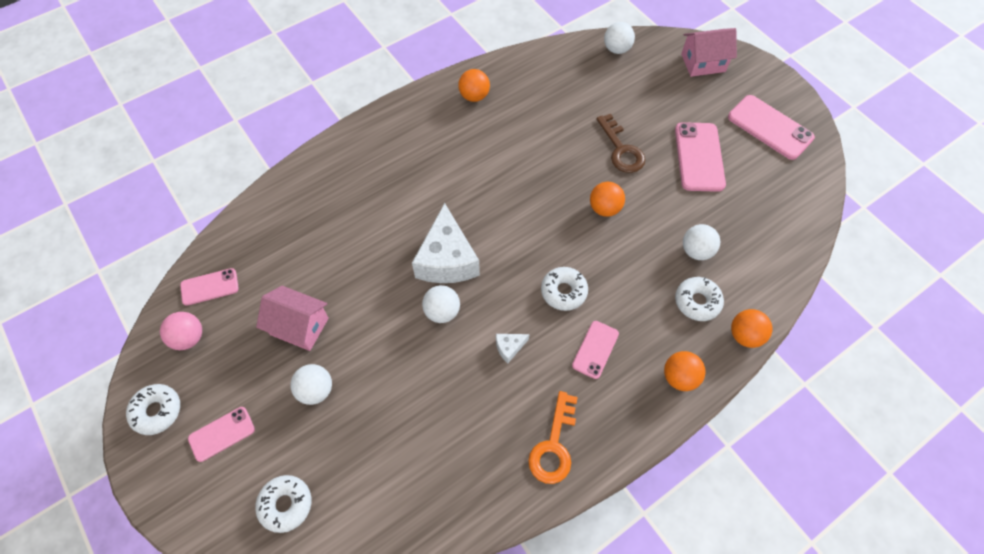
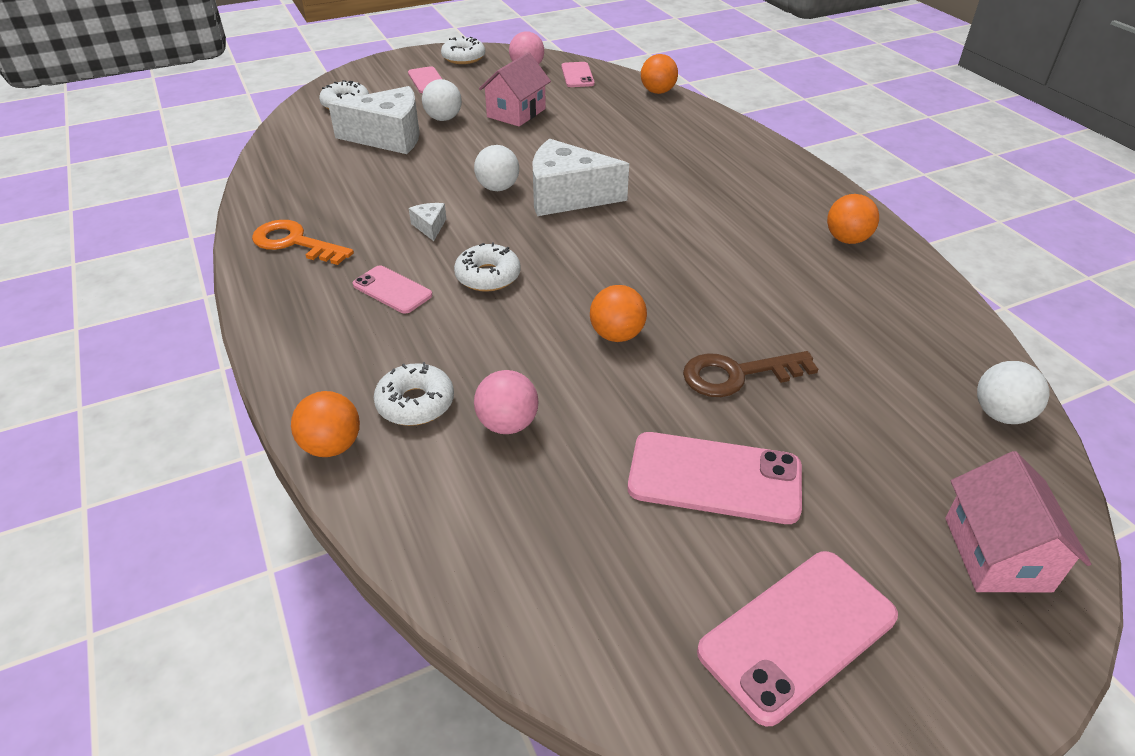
camera: 100 degrees right, 20 degrees down
orange ball [664,351,706,391] -> orange ball moved to [641,54,678,94]
white ball [683,224,720,260] -> pink ball [474,370,538,434]
none -> white cheese [328,86,420,154]

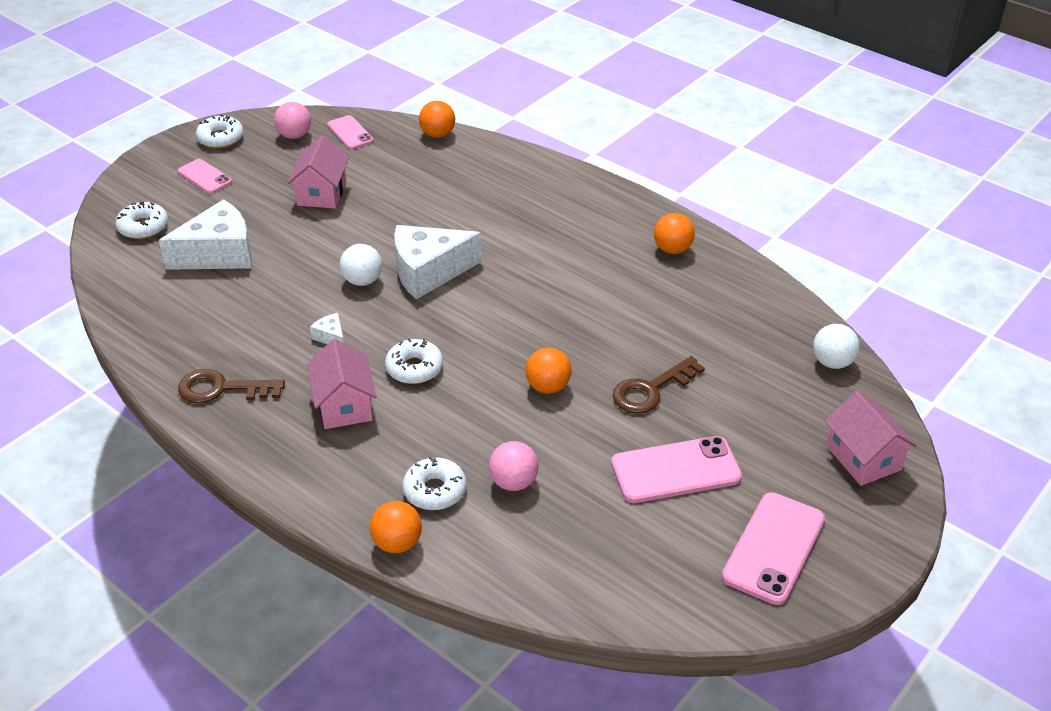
camera: 25 degrees left, 0 degrees up
orange key [252,220,354,265] -> brown key [178,369,285,403]
pink phone [353,265,432,314] -> pink house [307,339,377,429]
white ball [422,79,462,121] -> none

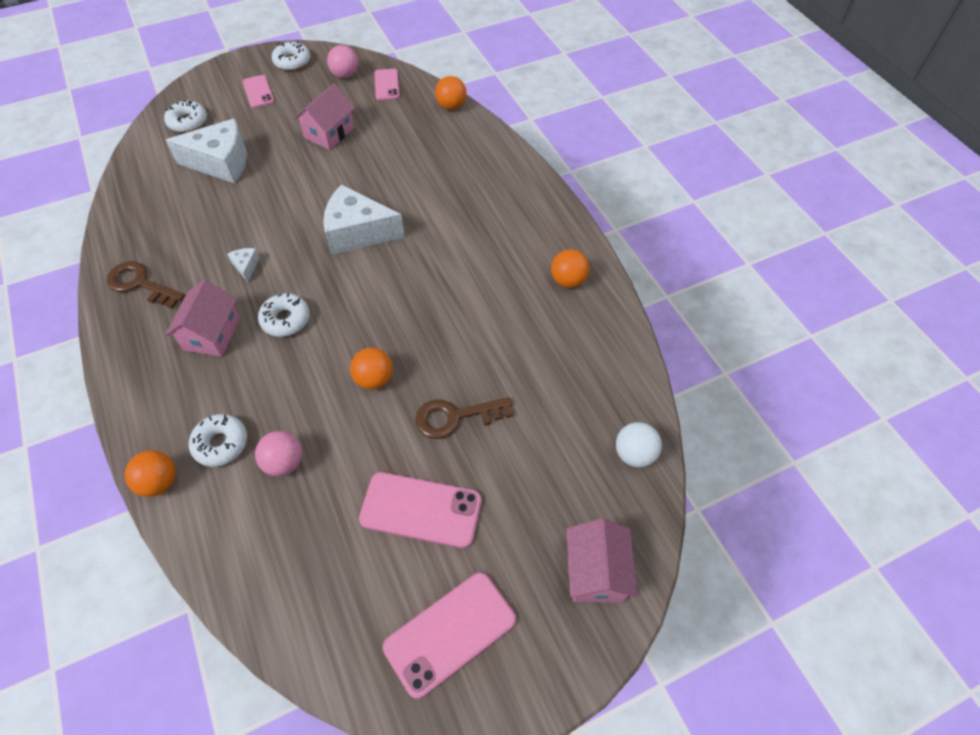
camera: 25 degrees right, 15 degrees up
white ball [340,244,382,286] -> none

